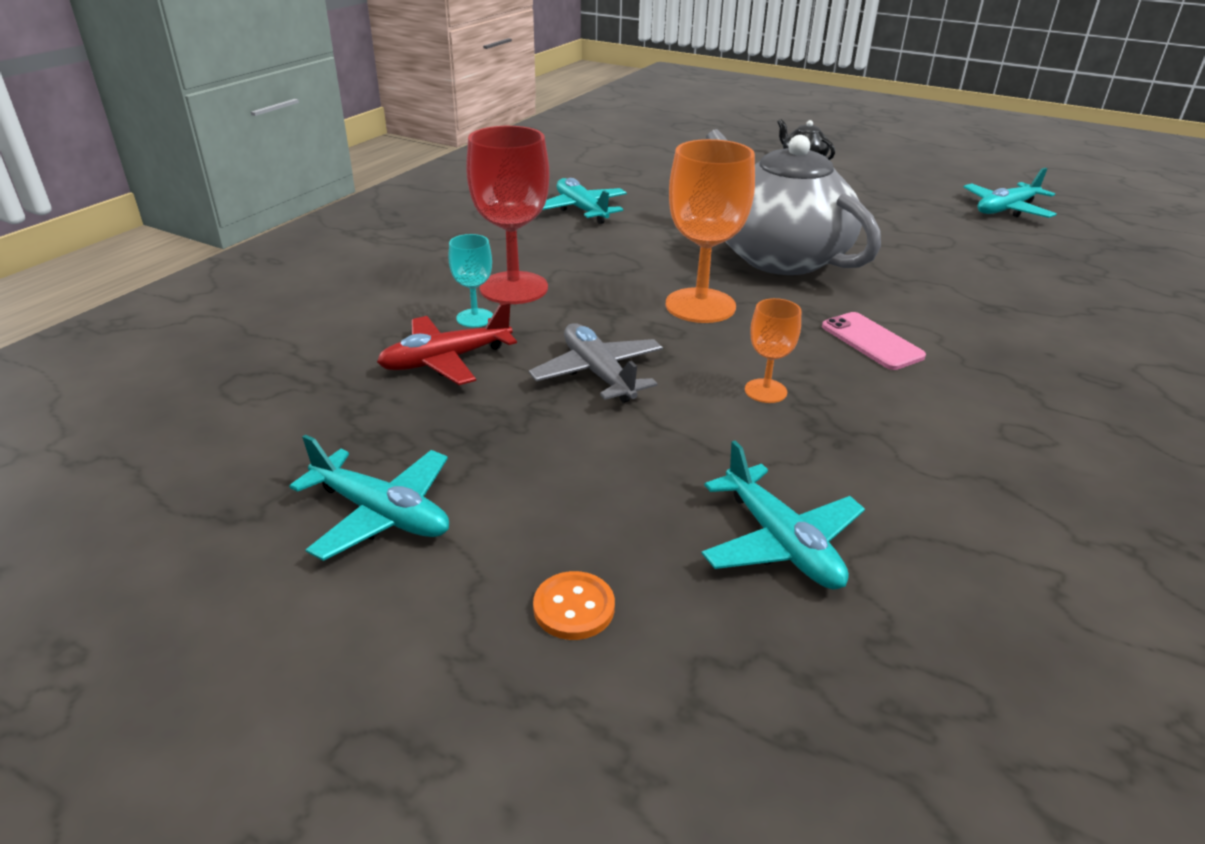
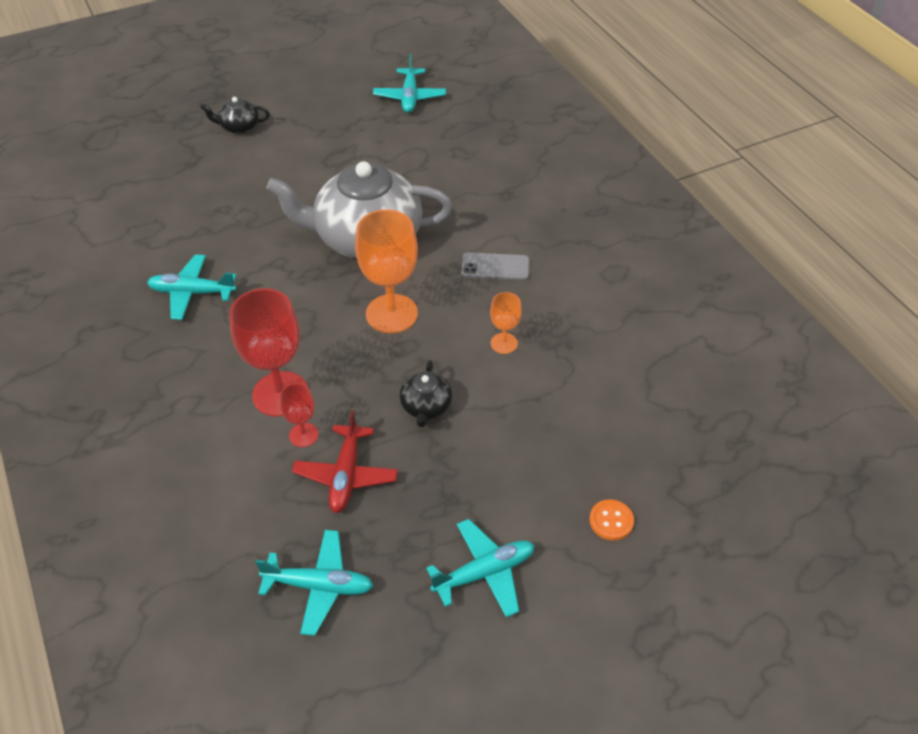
camera: 55 degrees left, 15 degrees up
turquoise goblet [449,234,493,327] -> red goblet [280,383,319,447]
grey plane [529,323,663,403] -> black teapot [400,360,452,427]
turquoise plane [701,441,865,590] -> turquoise plane moved to [255,530,373,636]
pink phone [822,312,926,370] -> grey phone [461,253,529,280]

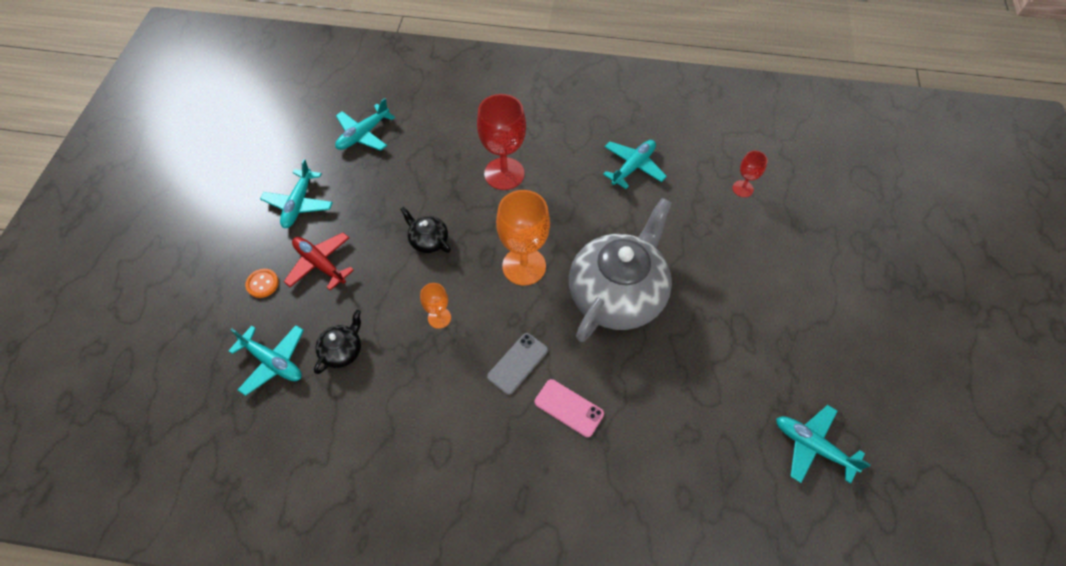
camera: 125 degrees right, 10 degrees up
black teapot [200,97,270,134] -> black teapot moved to [314,310,361,374]
red goblet [280,383,319,447] -> red goblet moved to [733,151,768,197]
red plane [292,410,398,513] -> red plane moved to [284,233,354,290]
none -> turquoise plane [228,325,304,396]
none -> pink phone [535,379,604,437]

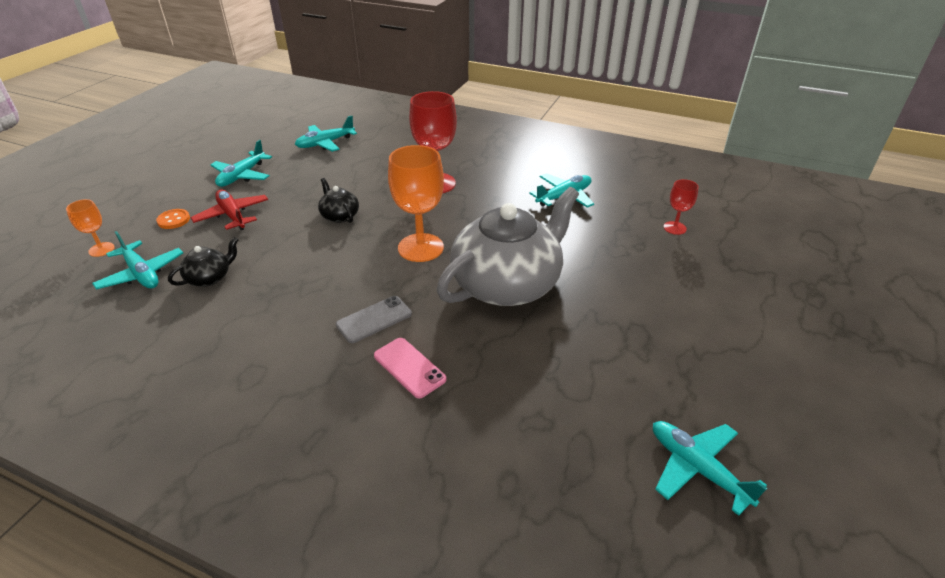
camera: 15 degrees right, 20 degrees down
orange goblet [420,283,451,329] -> orange goblet moved to [66,199,115,257]

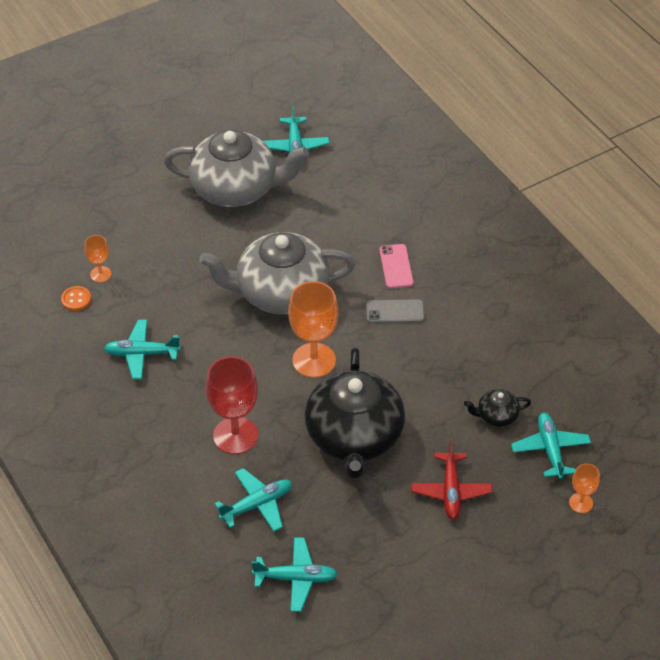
camera: 145 degrees left, 10 degrees up
orange button [156,209,190,229] -> orange button moved to [61,286,91,311]
turquoise plane [211,140,272,187] -> turquoise plane moved to [215,468,292,532]
black teapot [318,178,359,223] -> black teapot [305,347,405,478], size x2.37
red goblet [663,179,699,235] -> orange goblet [85,235,111,282]
none -> grey teapot [164,130,309,207]

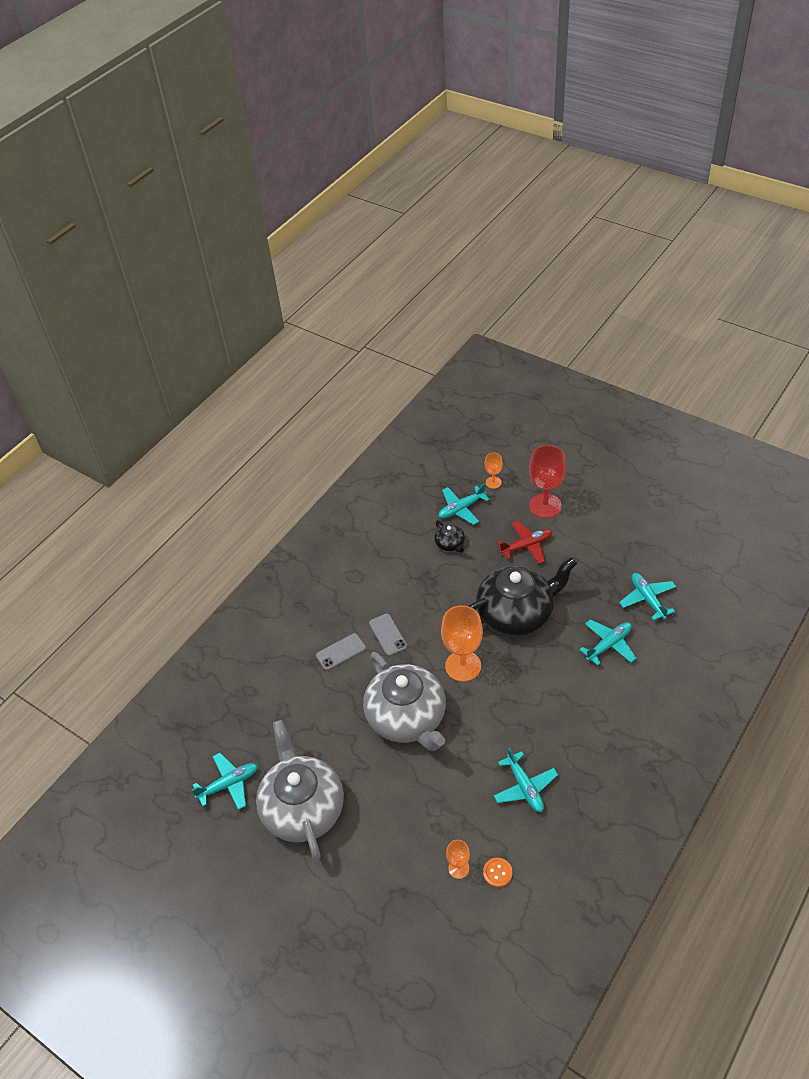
camera: 110 degrees left, 0 degrees up
red goblet [206,356,258,454] -> red goblet moved to [529,445,566,518]
turquoise plane [215,468,292,532] -> turquoise plane turned 105 degrees clockwise [579,619,637,666]
pink phone [379,244,414,289] -> grey phone [316,633,366,670]

